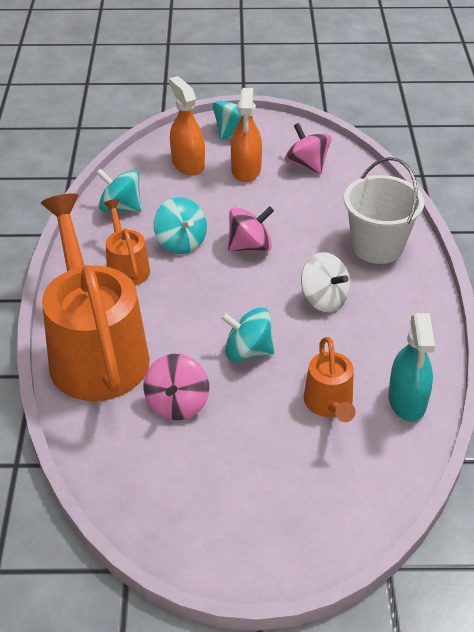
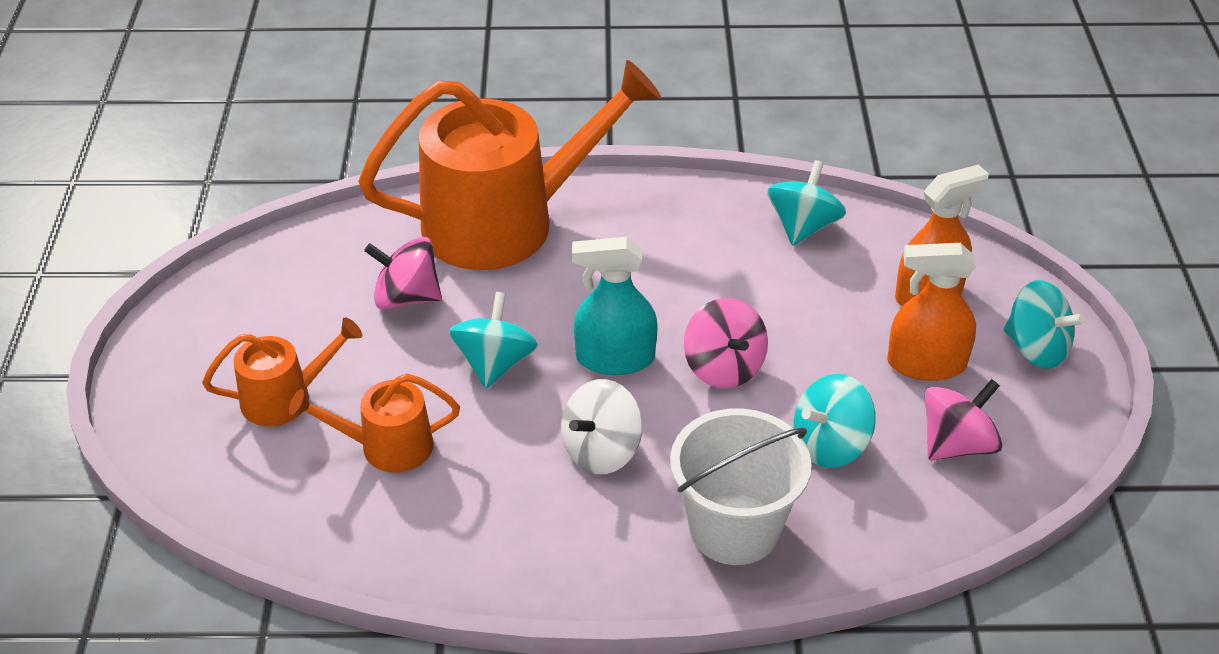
camera: 90 degrees right, 0 degrees up
orange watering can [103,199,150,286] -> orange watering can moved to [202,317,362,426]
turquoise spinning top [154,197,207,254] -> turquoise spinning top moved to [794,374,876,468]
turquoise spray bottle [388,313,435,422] -> turquoise spray bottle moved to [572,237,658,375]

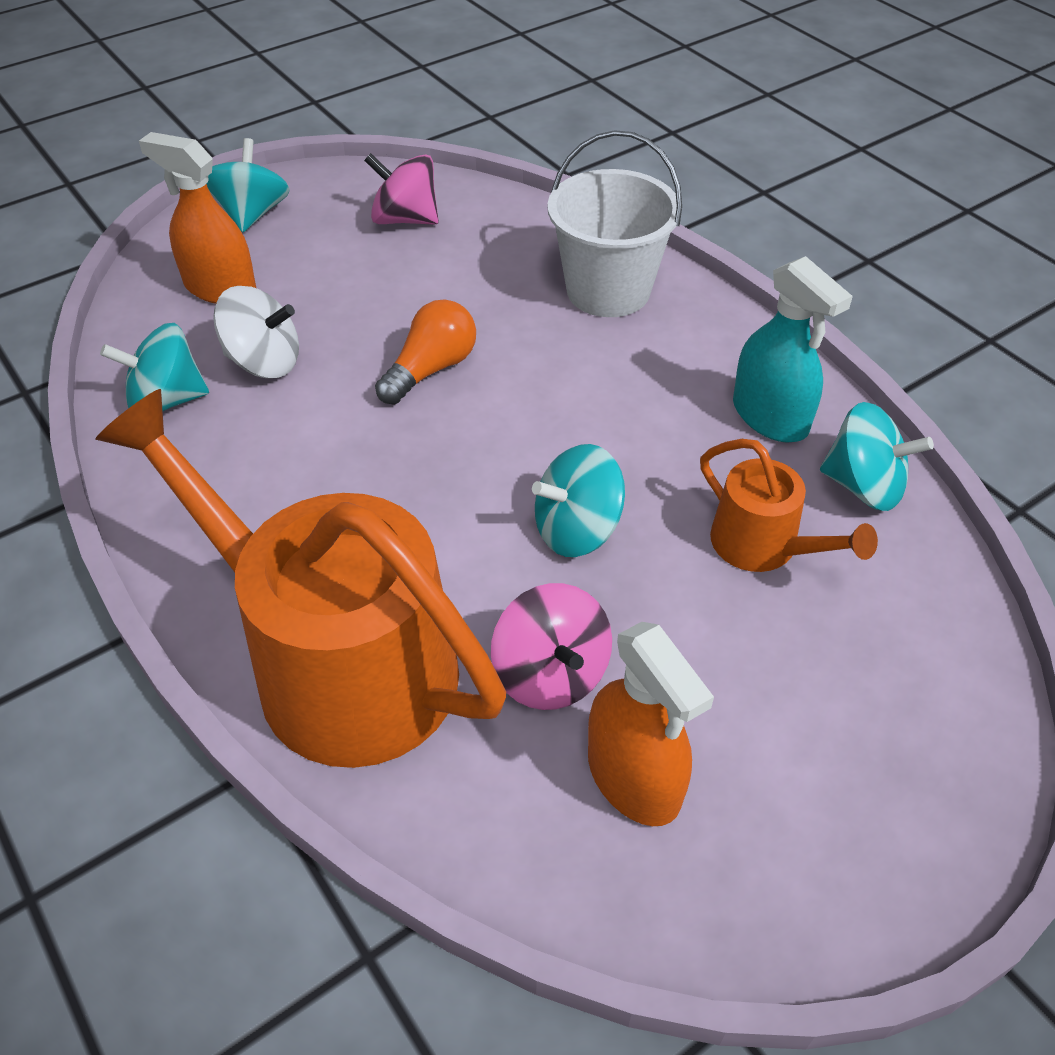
camera: 125 degrees left, 5 degrees up
orange watering can [202,317,362,426] -> none
white spinning top [561,379,643,474] -> white spinning top moved to [213,286,299,378]
turquoise spray bottle [572,237,658,375] -> turquoise spray bottle moved to [733,256,853,443]
pink spinning top [684,298,768,388] -> orange light bulb [375,299,476,404]
turquoise spinning top [794,374,876,468] -> turquoise spinning top moved to [820,402,934,511]
orange spray bottle [887,243,976,381] -> orange spray bottle moved to [588,622,714,826]

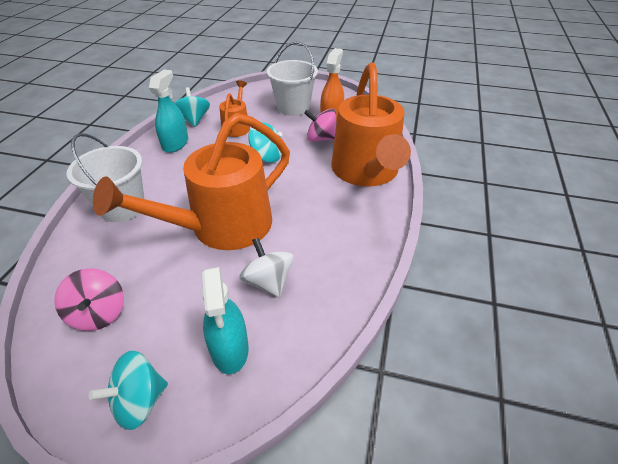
camera: 130 degrees left, 5 degrees down
turquoise spinning top [100,323,209,411] -> none
orange spray bottle [139,132,256,304] -> turquoise spray bottle [202,267,249,374]
orange light bulb [375,299,476,404] -> orange watering can [93,113,290,250]
pink spinning top [491,583,612,710] -> pink spinning top turned 105 degrees counterclockwise [304,108,336,142]
none -> white bucket [267,42,318,116]

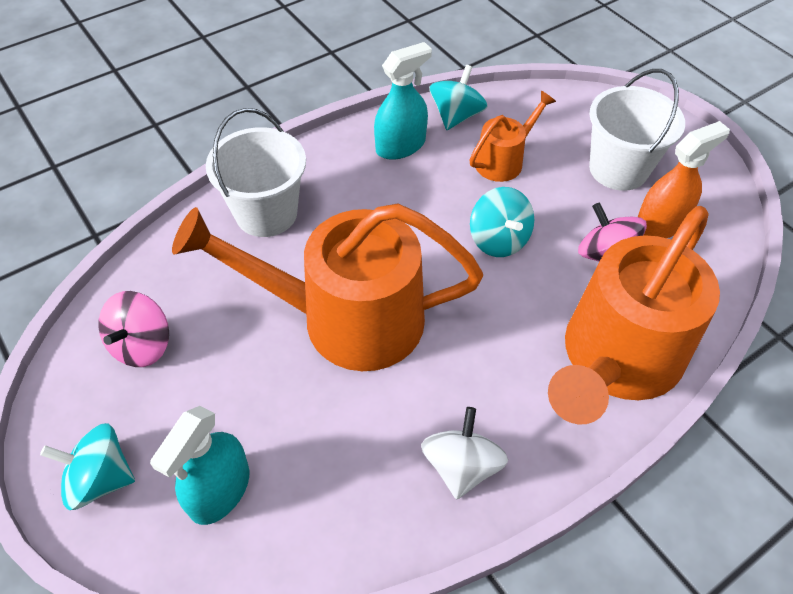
camera: 40 degrees right, 10 degrees up
white spinning top [239,238,294,297] -> white spinning top moved to [421,407,508,499]

